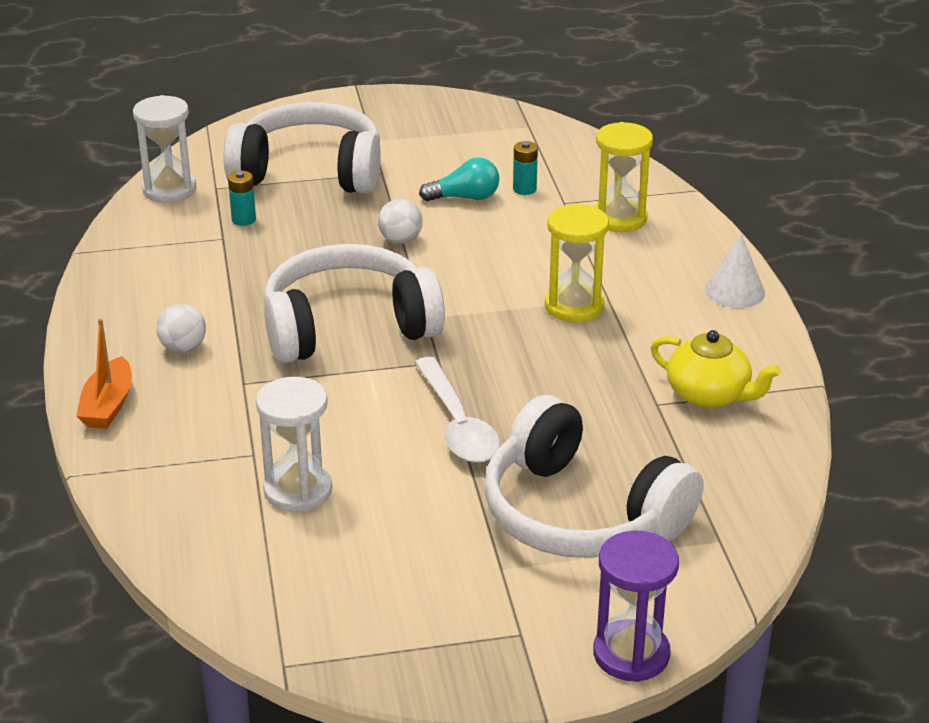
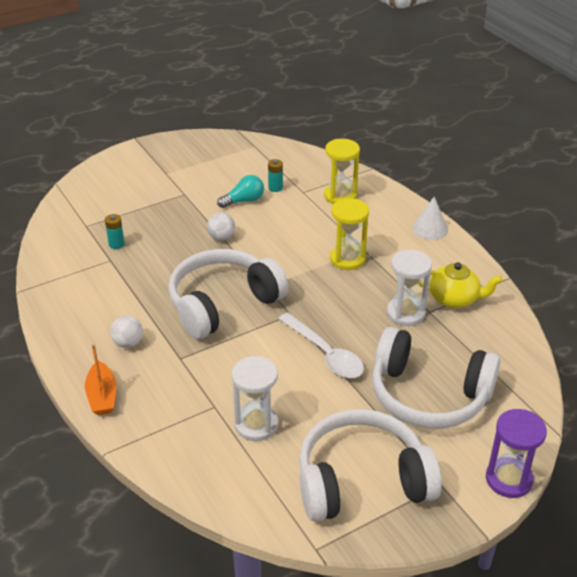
camera: 20 degrees left, 5 degrees up
white hourglass [133,95,196,203] -> white hourglass moved to [387,250,432,326]
white headphones [223,102,381,194] -> white headphones moved to [299,409,442,522]

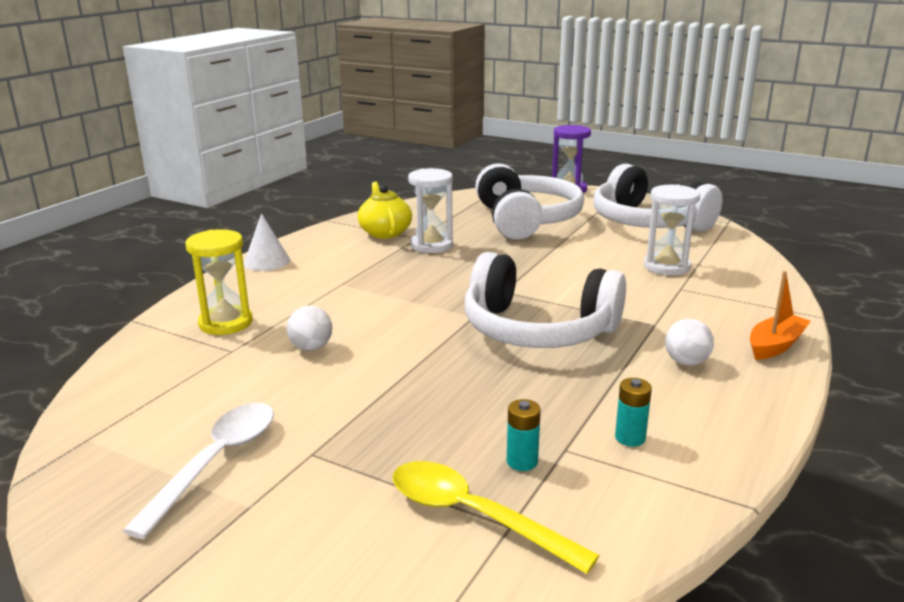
camera: 120 degrees left, 15 degrees down
white ball [207,212,235,241] -> white ball moved to [287,306,332,351]
turquoise light bulb [217,175,264,208] -> none
turquoise battery [268,159,283,192] -> turquoise battery moved to [615,378,652,447]
white spoon [278,313,364,378] -> white spoon moved to [122,403,274,539]
yellow hourglass [330,198,369,270] -> none
none -> yellow spoon [393,461,600,574]

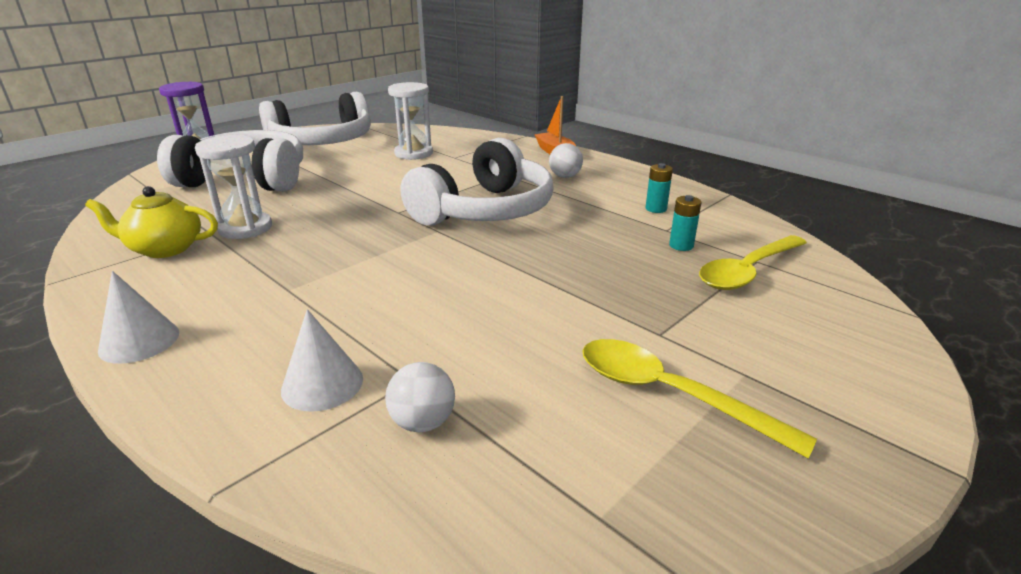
camera: 75 degrees left, 5 degrees up
white spoon [122,403,274,539] -> yellow spoon [582,339,817,458]
yellow hourglass [185,229,253,335] -> white cone [281,309,363,412]
white ball [287,306,332,351] -> white ball moved to [385,362,455,432]

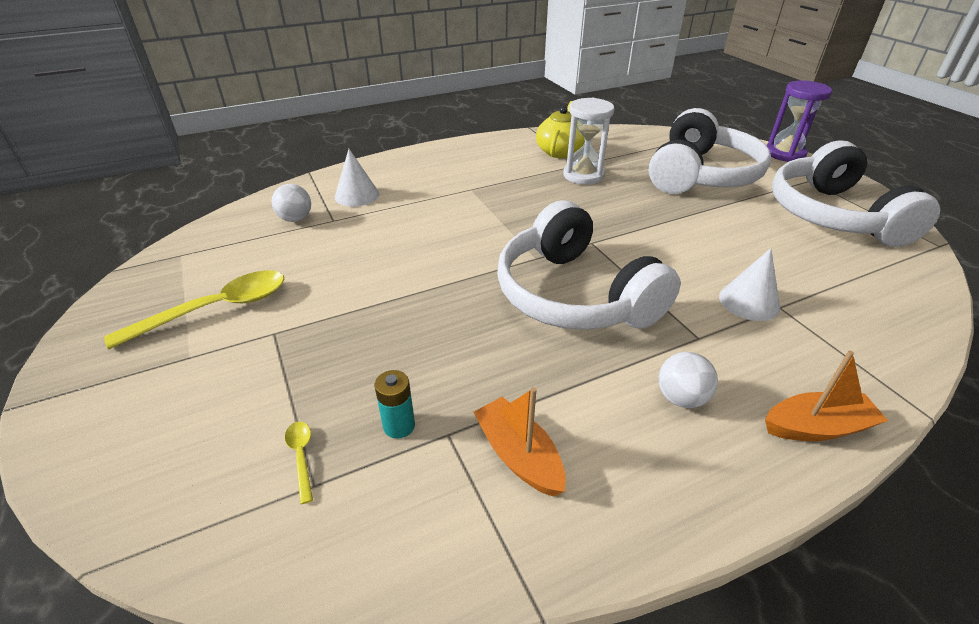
camera: 110 degrees right, 10 degrees up
white cone [98,271,179,364] -> white cone moved to [719,248,780,321]
white hourglass [388,82,433,160] -> none
turquoise battery [646,163,673,213] -> orange boat [473,387,566,497]
yellow spoon [699,235,807,290] -> yellow spoon [285,421,313,504], size x0.43

